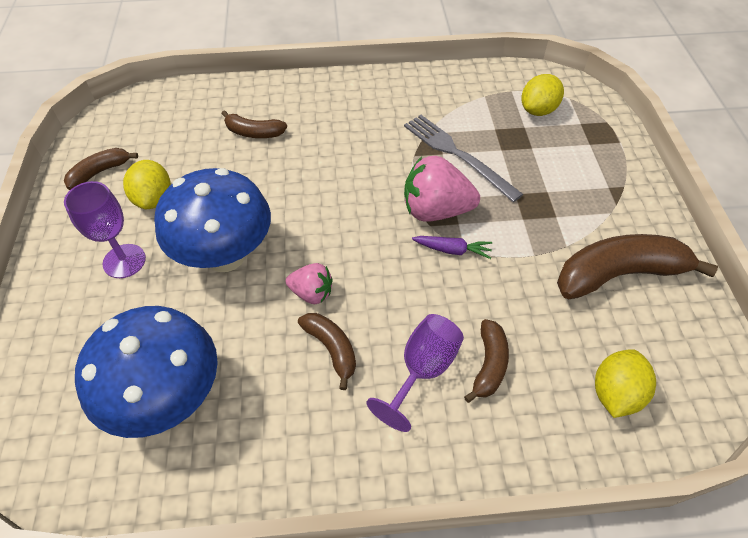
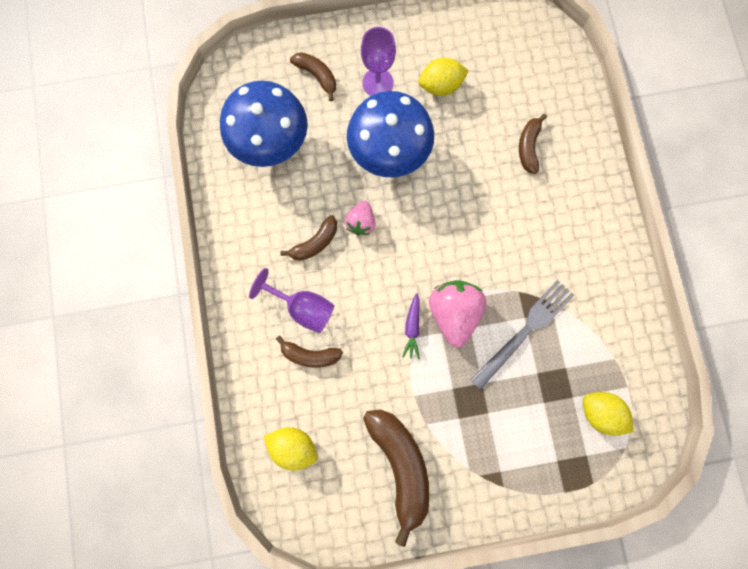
camera: 85 degrees right, 25 degrees up
brown banana [64,148,138,190] -> brown banana moved to [290,52,336,101]

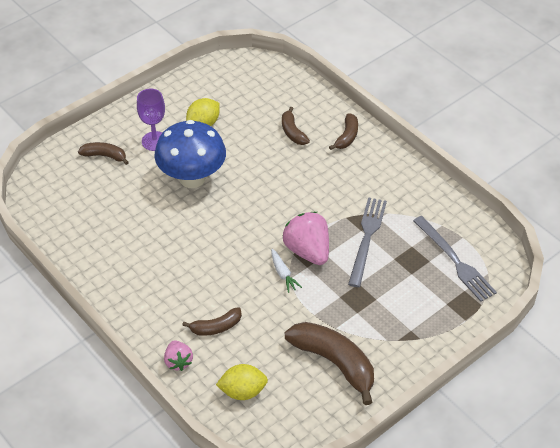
camera: 30 degrees left, 30 degrees down
blue mushroom [220,81,308,167] -> none
purple goblet [249,268,334,333] -> none
brown banana [280,215,337,261] -> brown banana moved to [329,113,358,150]
pink strawberry [344,201,375,236] -> pink strawberry moved to [164,340,193,371]
purple carrot [402,293,420,359] -> white carrot [271,249,302,293]
yellow lemon [583,392,633,436] -> grey fork [413,216,497,302]

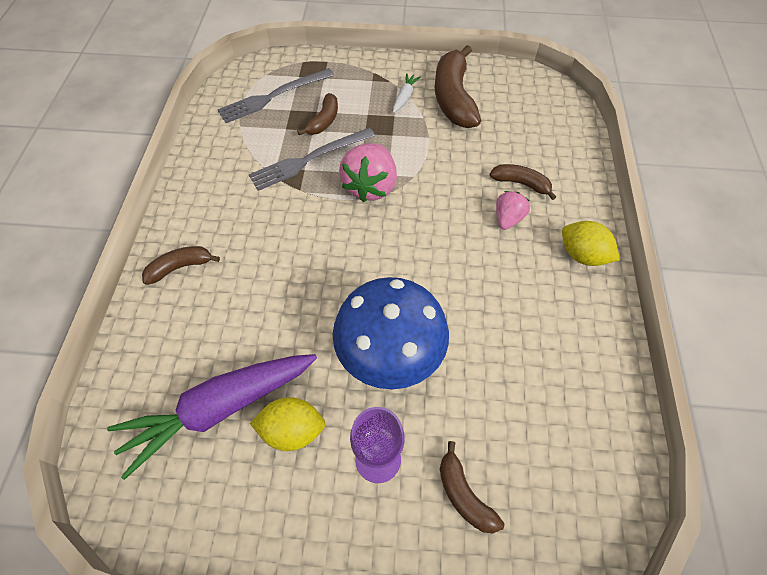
camera: 135 degrees left, 10 degrees up
pink strawberry [164,340,193,371] -> pink strawberry moved to [496,191,530,230]
yellow lemon [216,364,268,400] -> yellow lemon moved to [562,221,620,266]
white carrot [271,249,302,293] -> white carrot moved to [393,73,421,113]
brown banana [282,107,310,145] -> brown banana moved to [297,93,338,135]
grey fork [413,216,497,302] -> grey fork turned 135 degrees counterclockwise [217,68,334,123]
none -> purple carrot [107,354,317,480]

